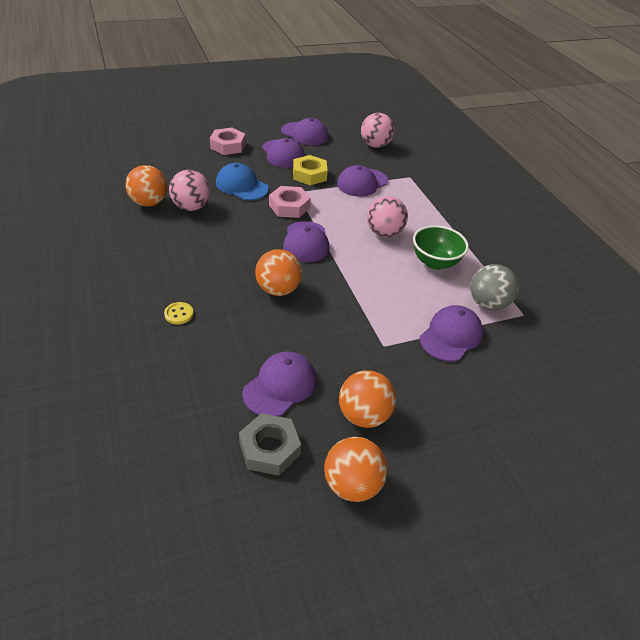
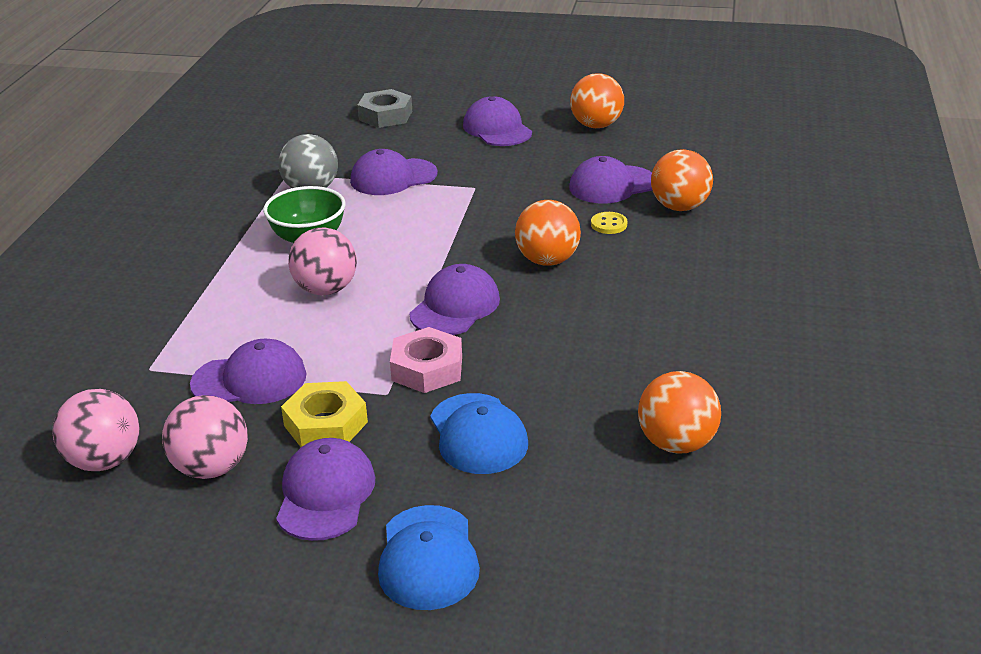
camera: 145 degrees left, 10 degrees down
yellow button [164,302,194,325] -> yellow button moved to [591,212,627,234]
pink ball [169,170,210,211] -> pink ball moved to [162,395,248,479]
pink nut [210,128,246,155] -> blue cap [378,505,480,610]
grey nut [239,413,301,476] -> grey nut moved to [357,89,412,128]
purple cap [281,118,329,145] -> purple cap moved to [463,96,532,146]
orange ball [339,370,396,428] -> orange ball moved to [651,149,713,211]

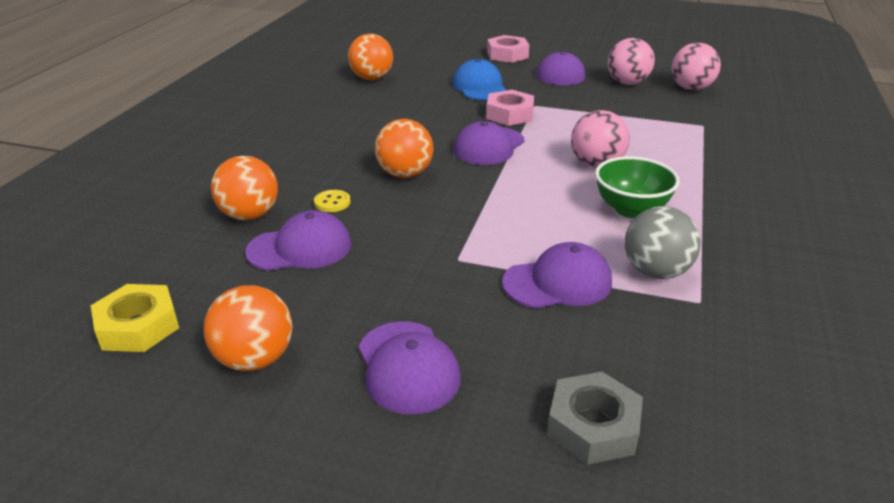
camera: 175 degrees left, 0 degrees up
purple cap [190,339,307,404] -> none
yellow nut [281,381,368,447] -> yellow nut moved to [91,284,179,352]
blue cap [378,505,480,610] -> pink nut [487,35,529,63]

